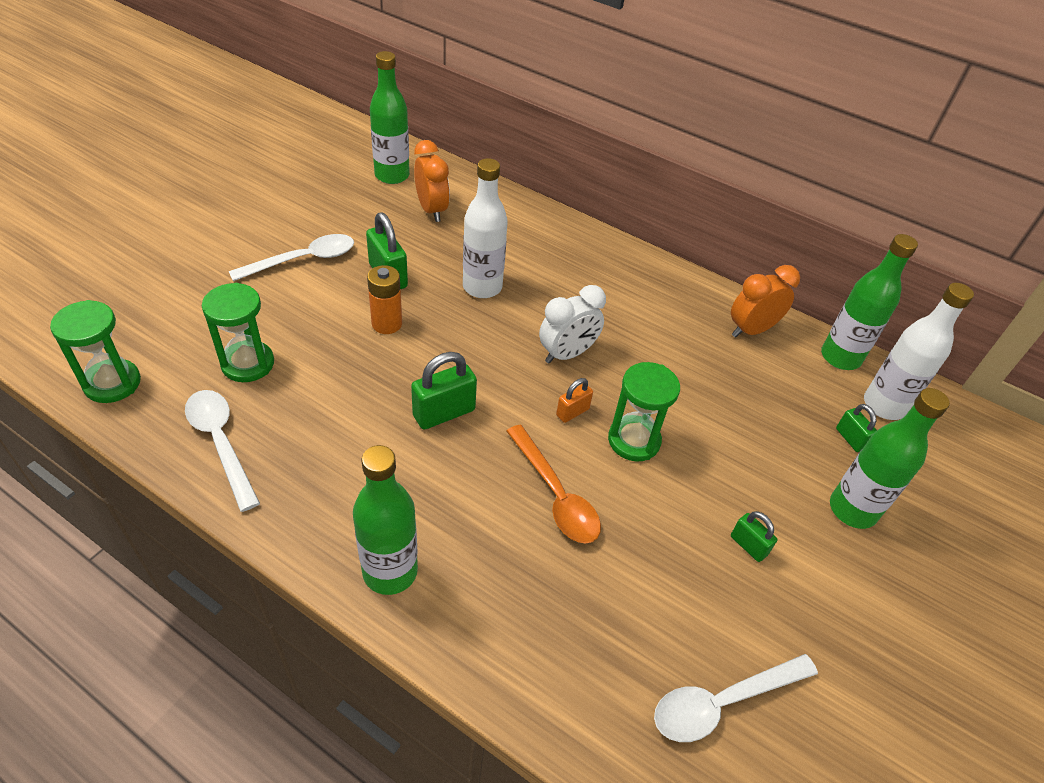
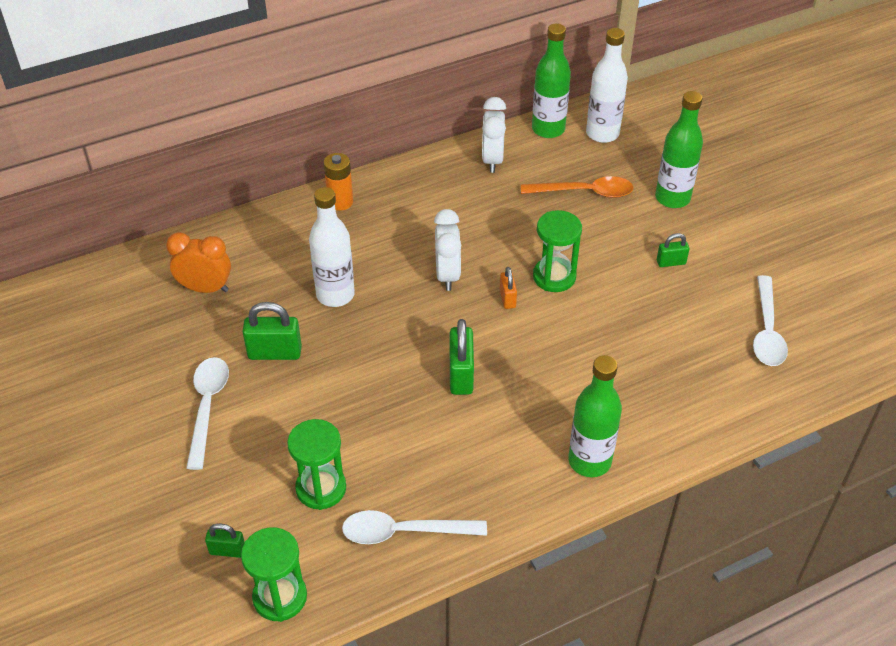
camera: 55 degrees left, 0 degrees up
orange battery [367,265,402,334] -> orange battery moved to [324,153,353,211]
green bottle [370,51,410,184] -> none
orange spoon [506,424,601,544] -> orange spoon moved to [521,176,634,198]
orange clock [731,265,800,337] -> white clock [482,97,506,173]
green padlock [836,404,877,452] -> green padlock moved to [205,523,245,558]

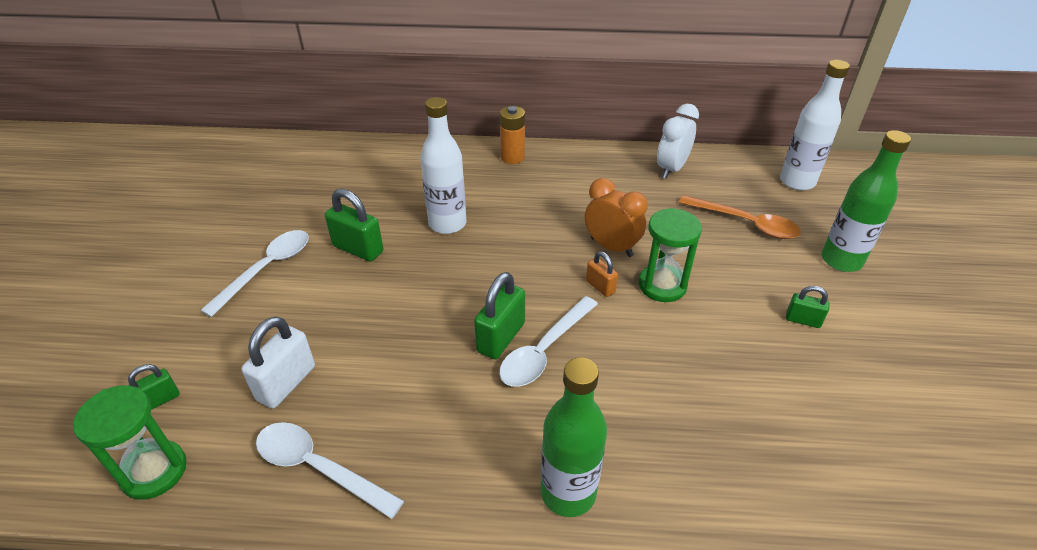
camera: 30 degrees right, 5 degrees down
orange clock [166,232,231,293] -> orange clock moved to [585,178,648,257]
green padlock [205,523,245,558] -> green padlock turned 75 degrees counterclockwise [128,364,180,410]
green hourglass [287,419,346,510] -> white padlock [241,316,315,408]
white clock [434,209,461,291] -> none
orange padlock [500,267,517,309] -> orange padlock turned 60 degrees counterclockwise [586,251,618,297]
green bottle [532,23,571,138] -> none
white spoon [753,275,788,366] -> white spoon moved to [499,296,598,387]

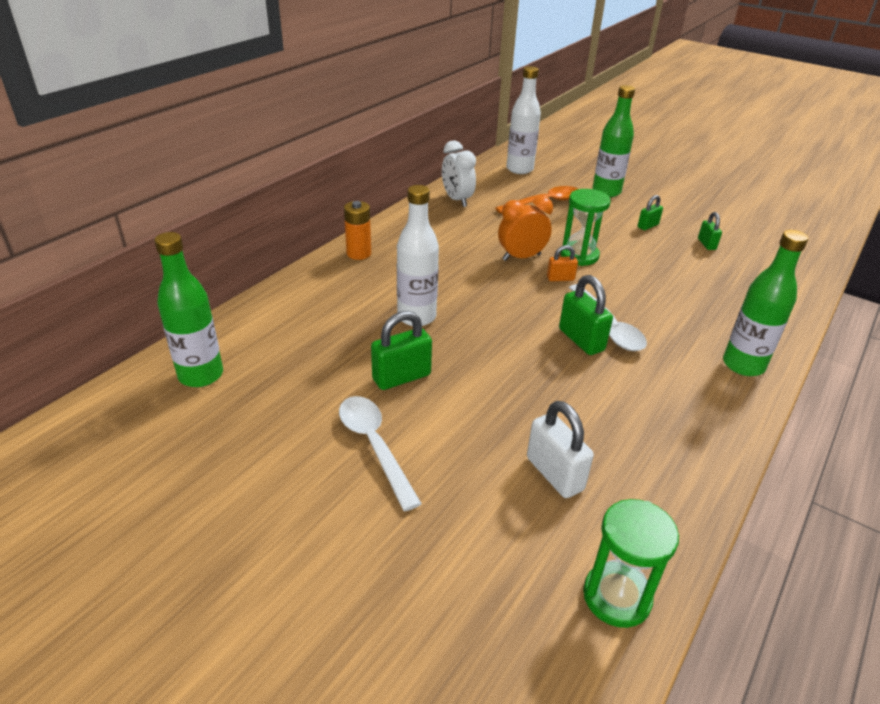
camera: 60 degrees left, 5 degrees down
green padlock [128,364,180,410] -> green padlock moved to [698,212,722,250]
white spoon [256,422,404,519] -> none
none -> green bottle [154,232,223,387]

